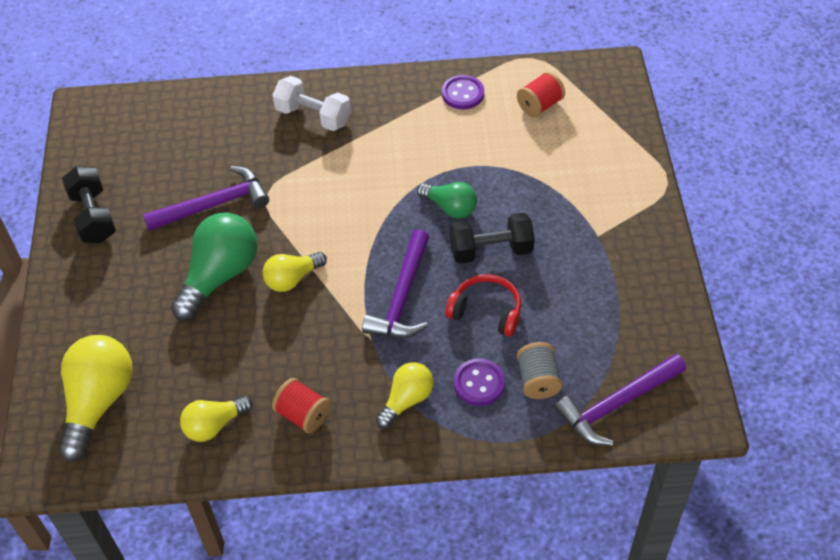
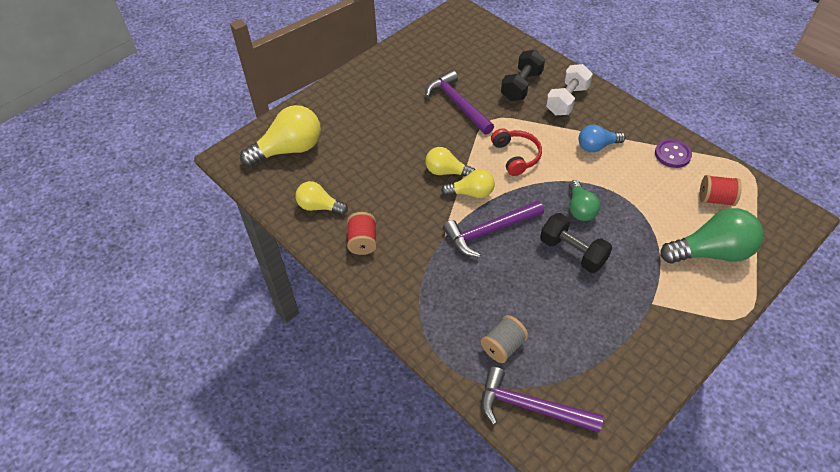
camera: 50 degrees right, 0 degrees up
black dumbbell [62,166,116,243] -> black dumbbell moved to [501,50,545,101]
purple hammer [143,166,269,231] -> purple hammer turned 150 degrees counterclockwise [425,70,494,134]
green light bulb [171,213,257,321] -> green light bulb moved to [660,208,763,264]
white dumbbell [272,76,351,131] -> white dumbbell turned 45 degrees clockwise [546,64,593,115]
yellow light bulb [376,362,433,429] -> yellow light bulb moved to [441,169,495,198]
red headphones [445,274,521,337] -> red headphones moved to [491,128,542,176]
purple button [454,358,505,406] -> none
none -> blue light bulb [579,124,626,152]

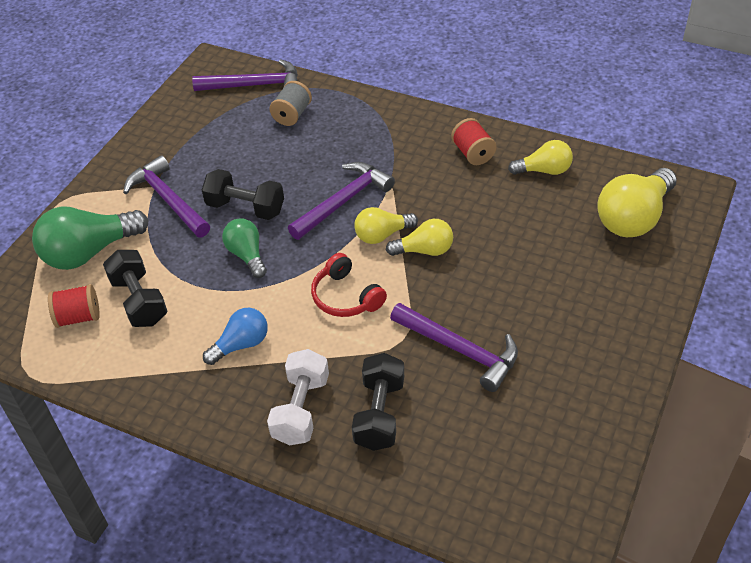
camera: 160 degrees right, 5 degrees down
purple button [655,139,692,168] -> none
none -> black dumbbell [103,250,168,327]
none -> purple hammer [123,155,210,237]

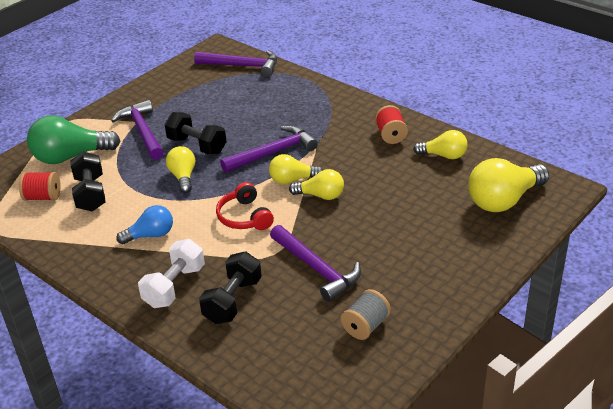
camera: 15 degrees right, 10 degrees down
green light bulb [222,219,267,278] -> yellow light bulb [166,146,195,193]
grey spool [269,81,312,126] -> grey spool moved to [341,289,391,340]

